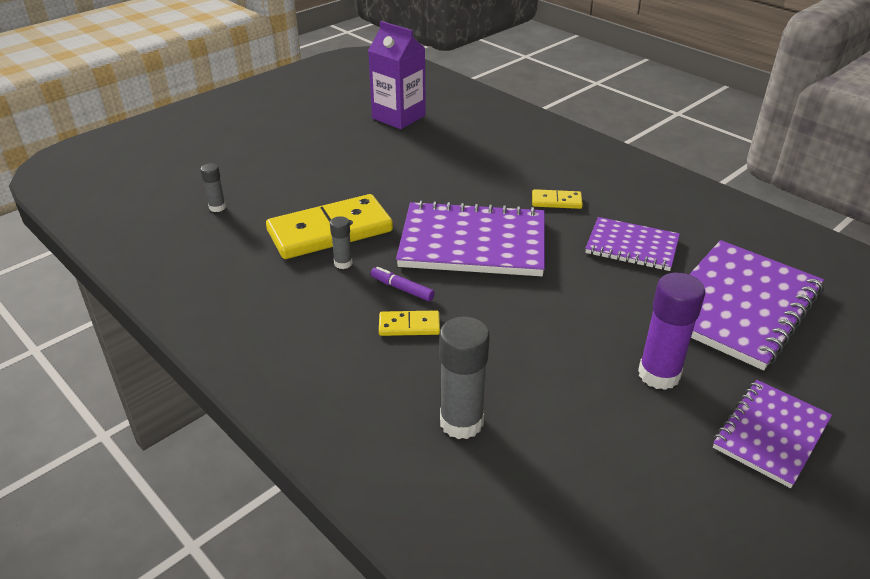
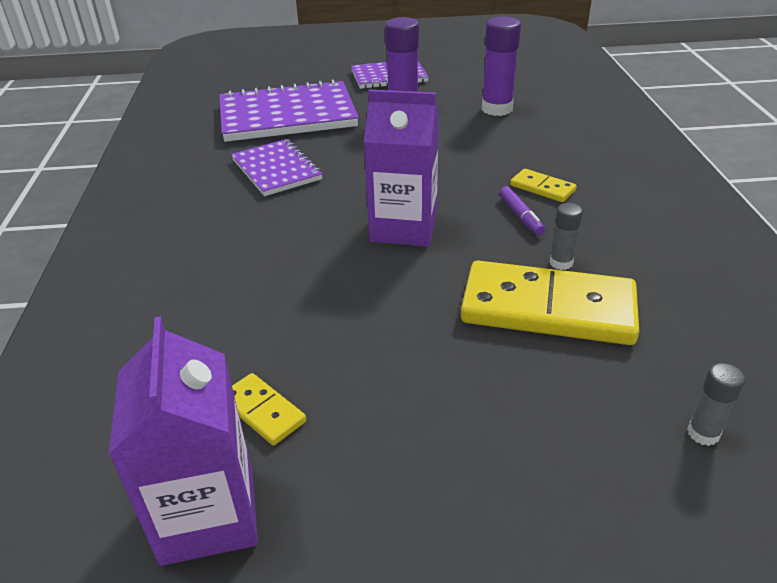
camera: 140 degrees left, 0 degrees up
purple notebook [396,200,545,276] -> purple carton [364,89,439,247]
grey glue stick [439,317,490,439] -> none
yellow domino [532,189,583,209] -> yellow domino moved to [232,373,306,445]
none -> purple glue stick [482,16,521,116]

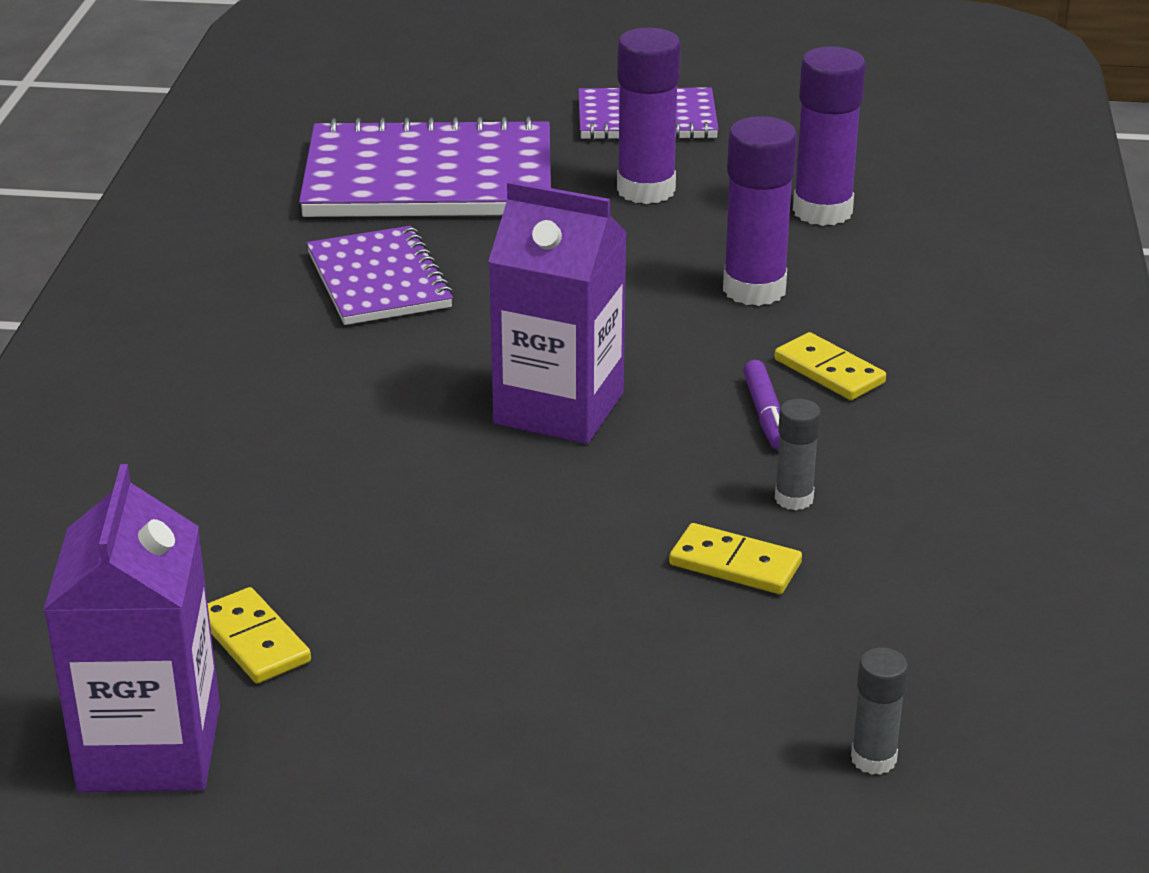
camera: 10 degrees right, 5 degrees down
yellow domino [461,261,639,345] -> yellow domino [669,523,802,594], size x0.45
none -> purple glue stick [723,116,797,306]

